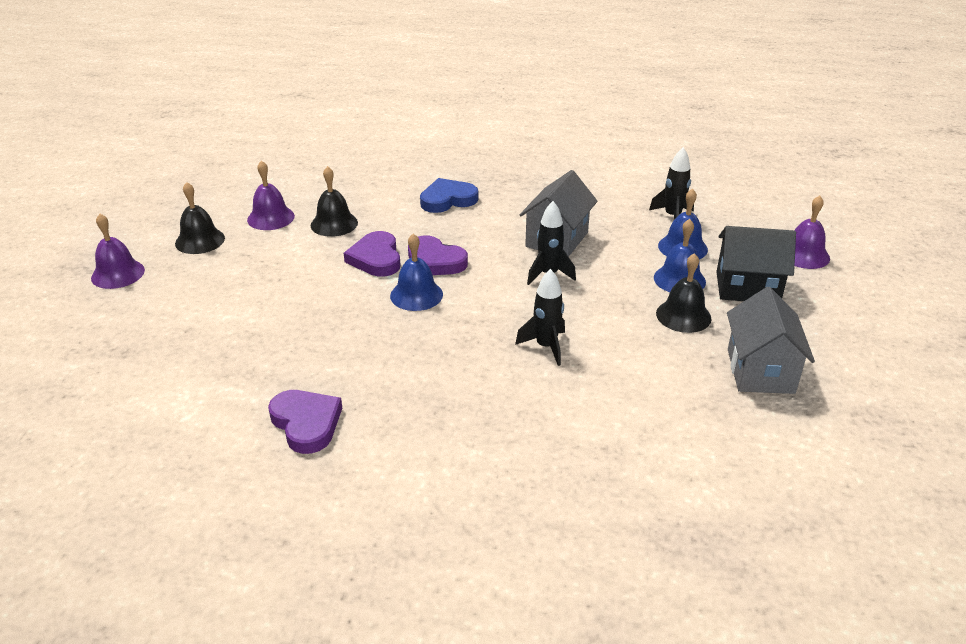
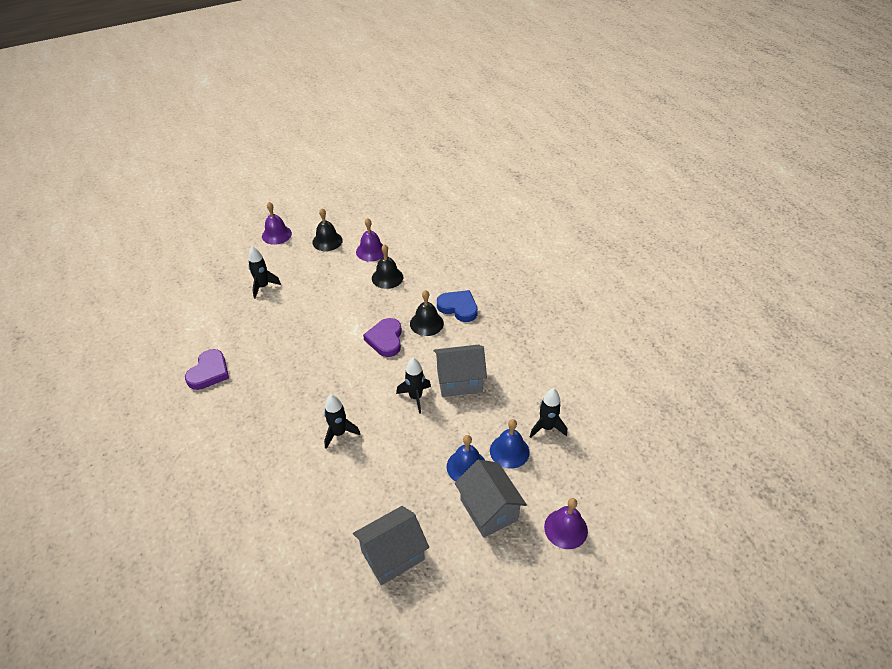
camera: 55 degrees right, 10 degrees up
purple heart [344,231,400,277] -> none
blue bell [390,234,443,311] -> none
black bell [656,253,712,333] -> black bell moved to [410,290,444,336]
black house [717,226,796,301] -> grey house [455,459,527,538]
none -> black rocket [248,246,281,298]

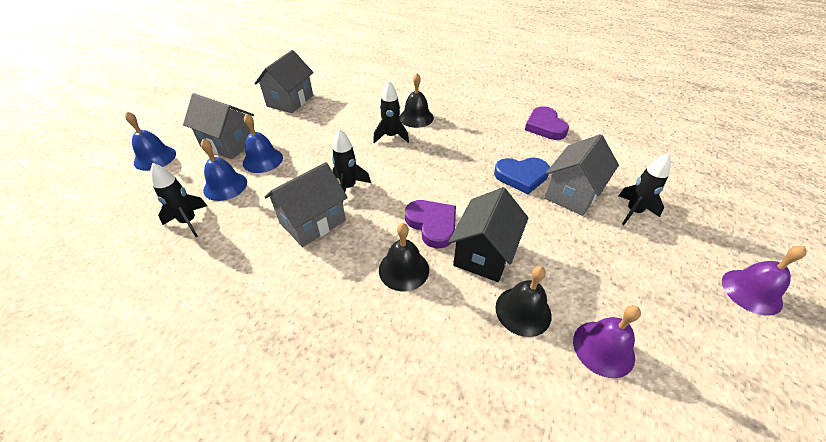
camera: 145 degrees right, 0 degrees up
black bell [312,208,343,251] -> black bell moved to [399,73,434,128]
blue heart [437,290,478,322] -> blue heart moved to [494,158,550,194]
purple bell [544,498,588,549] -> blue bell [125,112,176,171]
none -> black house [449,187,528,282]
none -> grey house [544,134,619,216]

